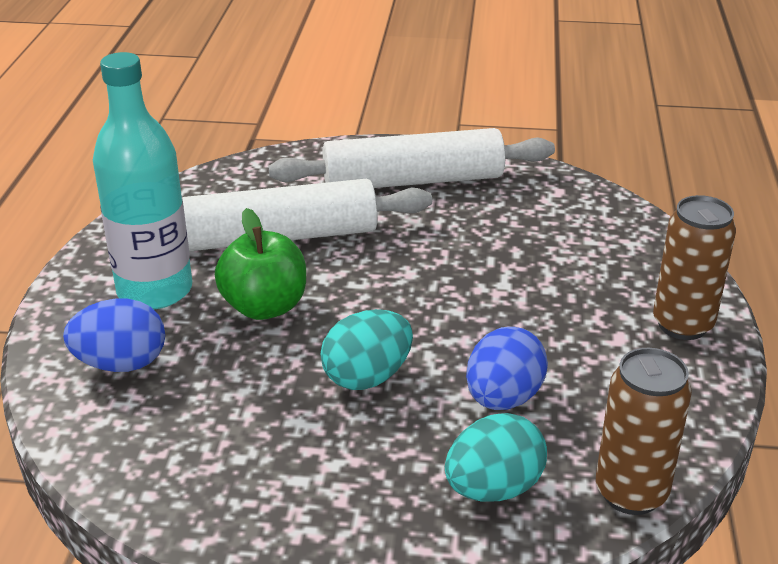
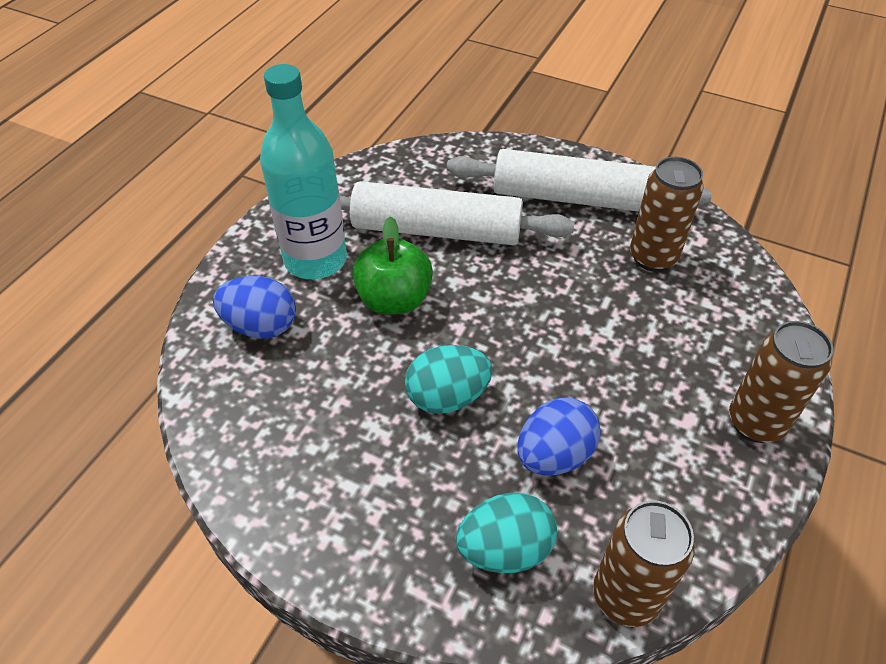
camera: 20 degrees right, 15 degrees up
none -> brown can [630,157,704,272]

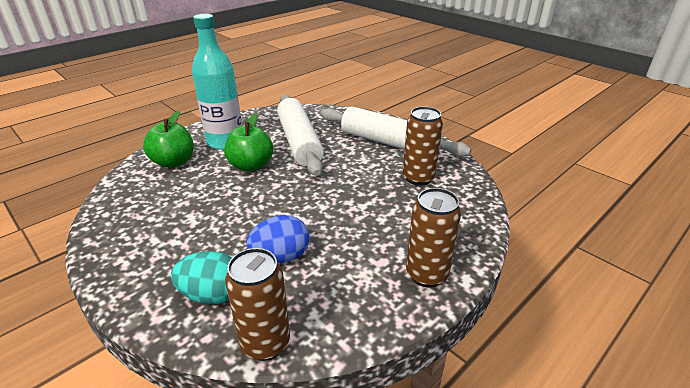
camera: 20 degrees right, 15 degrees down
blue egg [213,276,296,339] -> green apple [143,111,194,168]
white rolling pin [340,181,574,245] -> white rolling pin turned 45 degrees clockwise [277,95,324,176]
turquoise egg [405,345,493,414] -> none

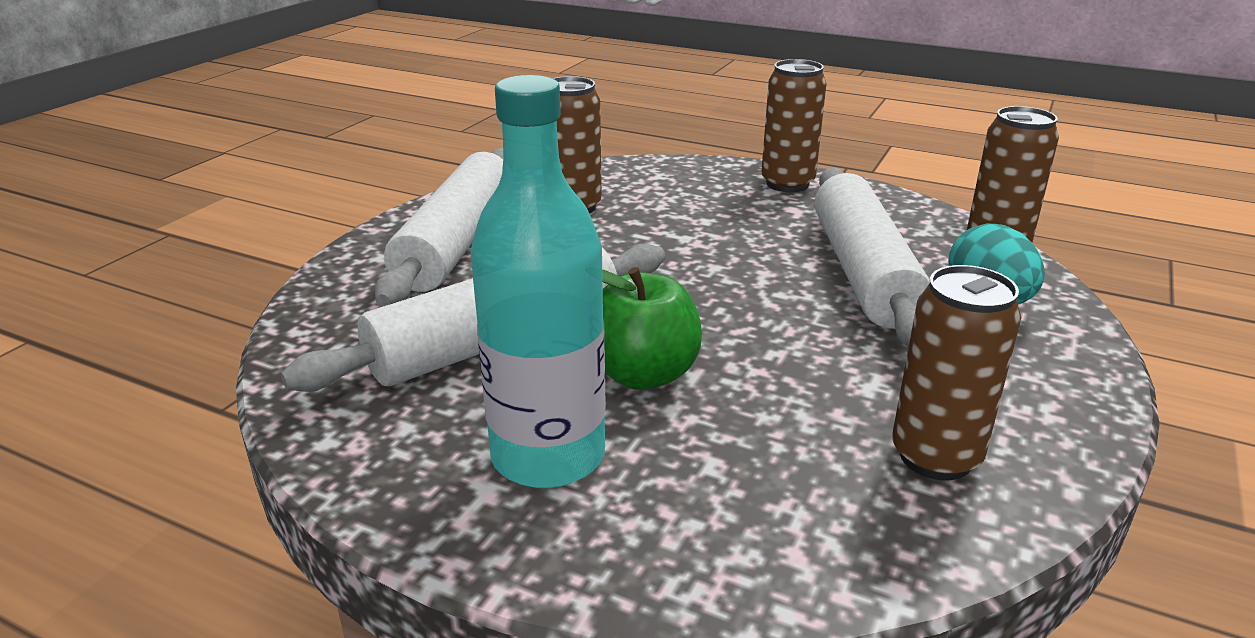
camera: 110 degrees left, 5 degrees down
green apple [143,111,194,168] -> none
blue egg [246,215,310,263] -> white rolling pin [815,167,930,347]
none -> brown can [892,265,1021,480]

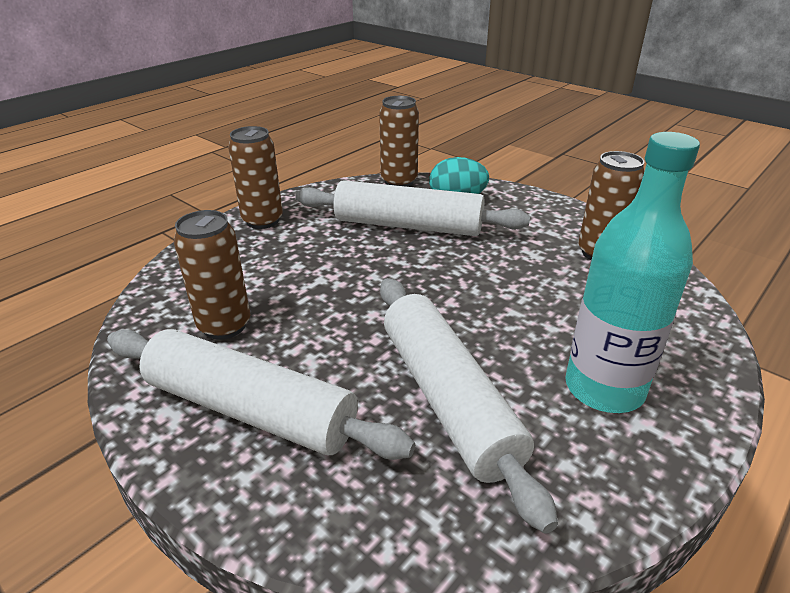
camera: 75 degrees left, 5 degrees up
green apple [602,267,702,390] -> none

